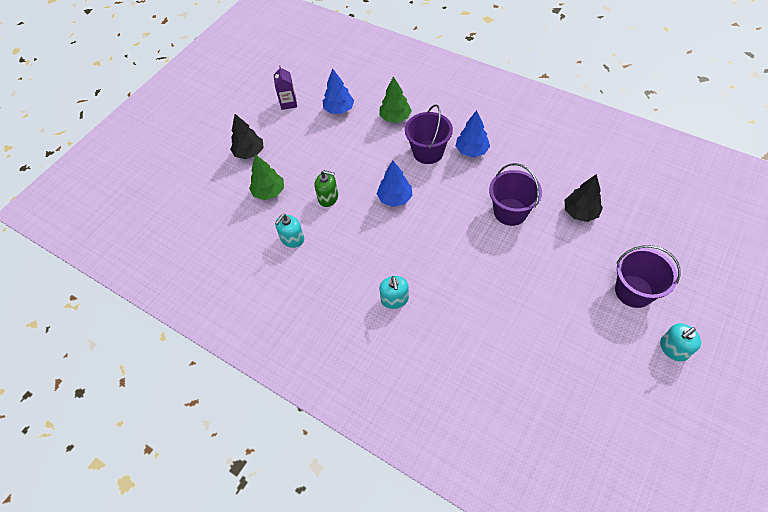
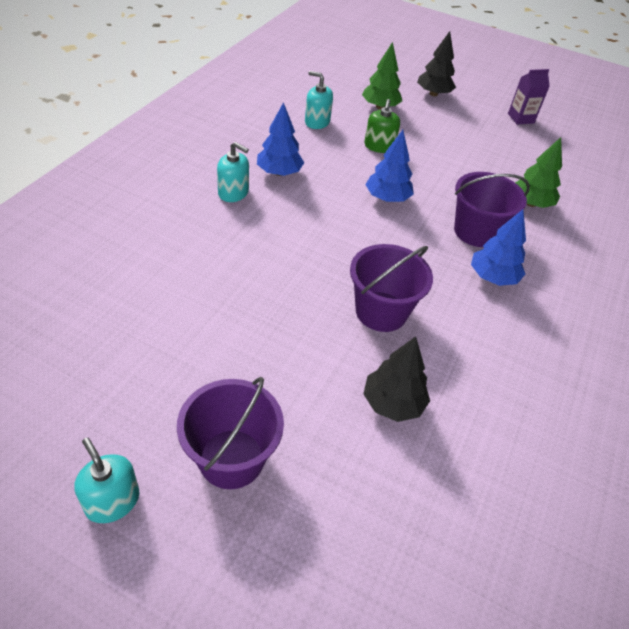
camera: 75 degrees right, 10 degrees down
blue tree [323,68,354,114] -> blue tree moved to [257,102,304,176]
turquoise soap dispenser [379,276,409,309] -> turquoise soap dispenser turned 135 degrees counterclockwise [217,142,249,202]

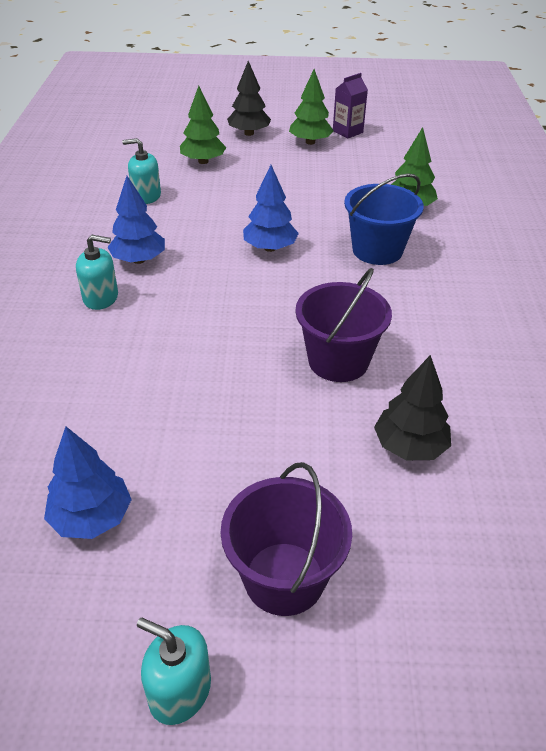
camera: 20 degrees left, 5 degrees down
green soap dispenser [364,99,400,153] -> none
purple bucket [454,172,530,247] -> blue bucket [344,173,424,265]
blue tree [471,209,526,286] -> blue tree moved to [44,427,132,539]
none -> green tree [289,69,334,145]

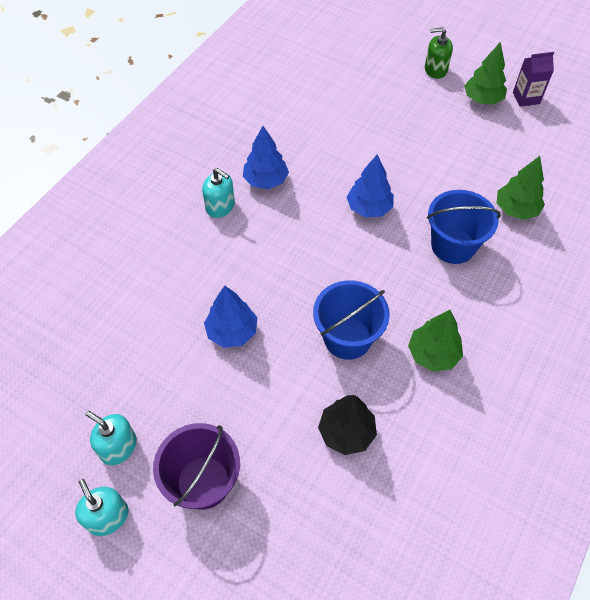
camera: 30 degrees right, 15 degrees up
blue tree [44,427,132,539] -> blue tree moved to [204,286,257,348]
turquoise soap dispenser [122,138,161,204] -> turquoise soap dispenser moved to [85,411,136,465]
green tree [180,86,226,164] -> green tree moved to [408,310,463,372]
black tree [227,61,271,136] -> green soap dispenser [425,27,453,79]
purple bucket [295,268,392,382] -> blue bucket [313,280,390,360]

